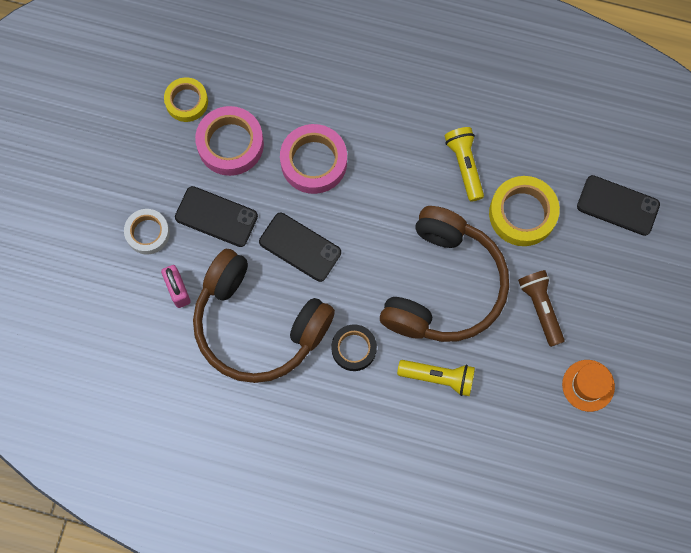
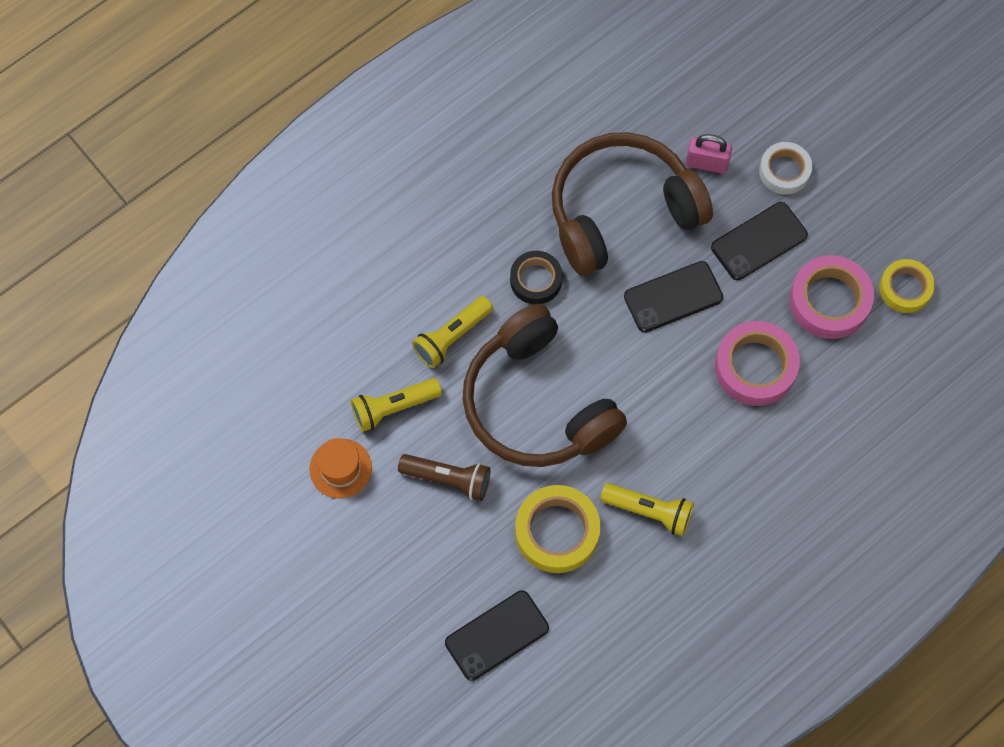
camera: 125 degrees right, 5 degrees down
none -> yellow flashlight [351,378,442,432]

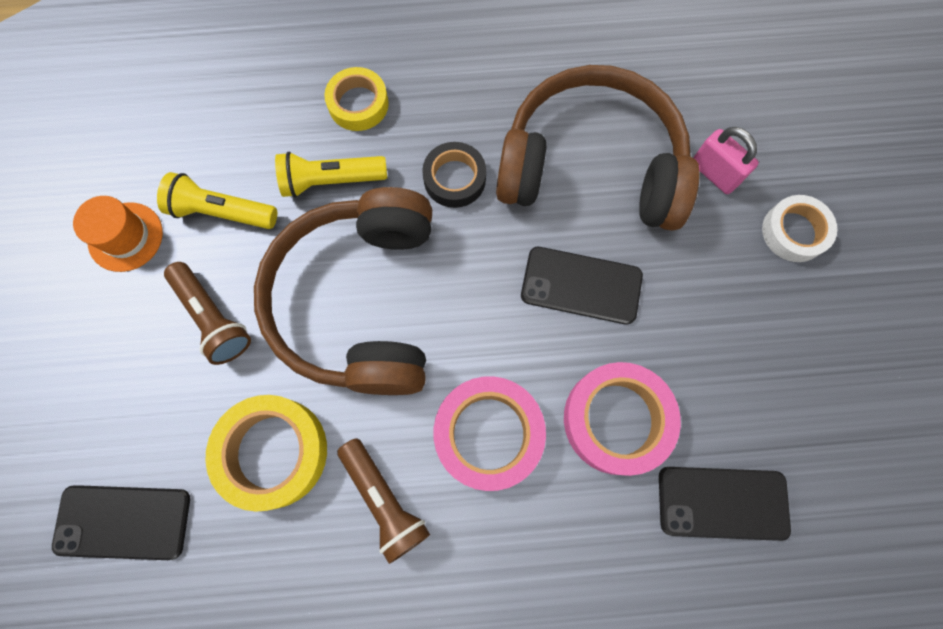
camera: 35 degrees right, 5 degrees up
yellow flashlight [600,483,694,536] -> brown flashlight [337,438,430,564]
black phone [711,202,808,280] -> black phone moved to [659,467,791,541]
pink tape [789,255,874,339] -> pink tape moved to [433,376,546,491]
yellow tape [879,259,935,313] -> yellow tape moved to [324,67,389,131]

